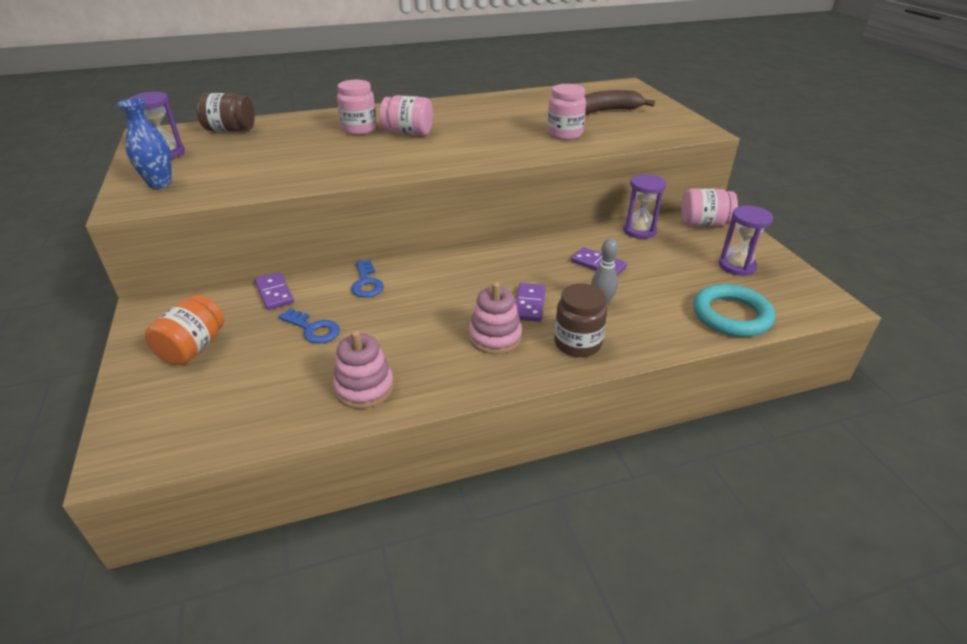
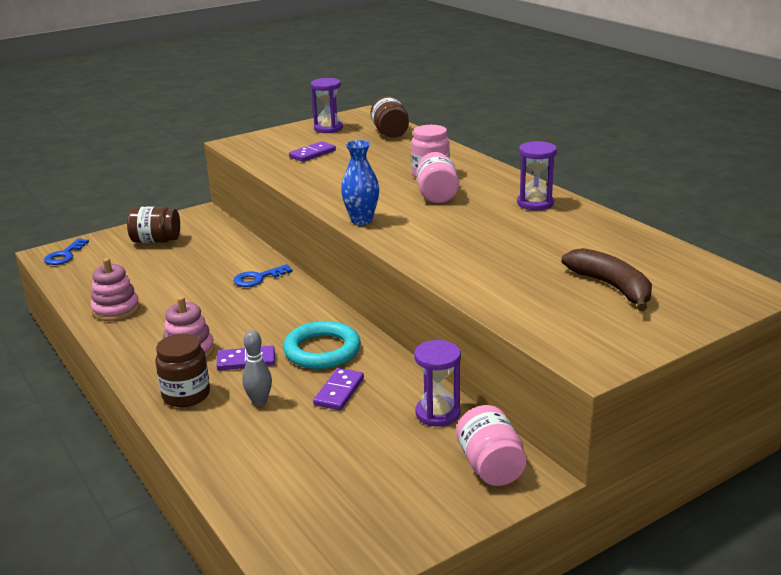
camera: 75 degrees right, 10 degrees down
blue vase [117,98,172,189] -> blue vase moved to [341,140,379,225]
orange jar [145,295,224,365] -> brown jar [127,206,180,243]
purple domino [255,272,294,310] -> purple domino moved to [289,141,336,162]
blue key [278,308,340,344] -> blue key moved to [44,238,89,265]
pink jar [547,84,586,140] -> none
turquoise ring [693,284,775,337] -> turquoise ring moved to [283,321,361,369]
purple hourglass [719,205,773,276] -> purple hourglass moved to [517,141,557,210]

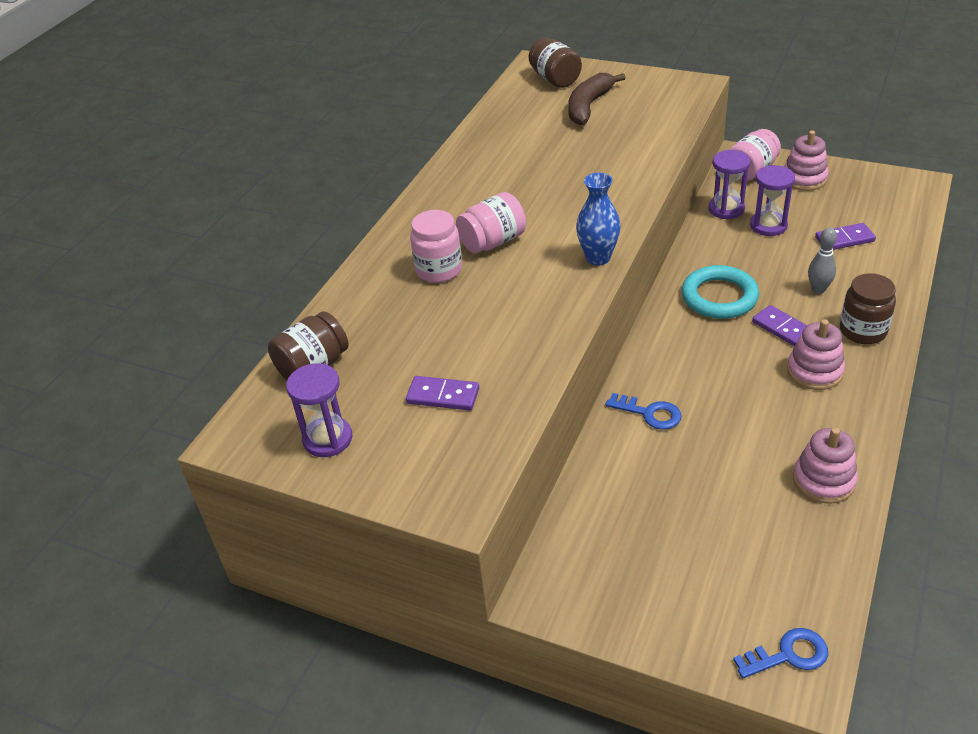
camera: 120 degrees left, 15 degrees up
brown jar [127,206,180,243] -> brown jar moved to [529,38,582,88]
purple domino [313,368,364,410] -> purple domino moved to [815,223,876,250]
purple hourglass [517,141,557,210] -> purple hourglass moved to [750,165,795,236]
none -> pink stacking toy [784,130,829,191]

